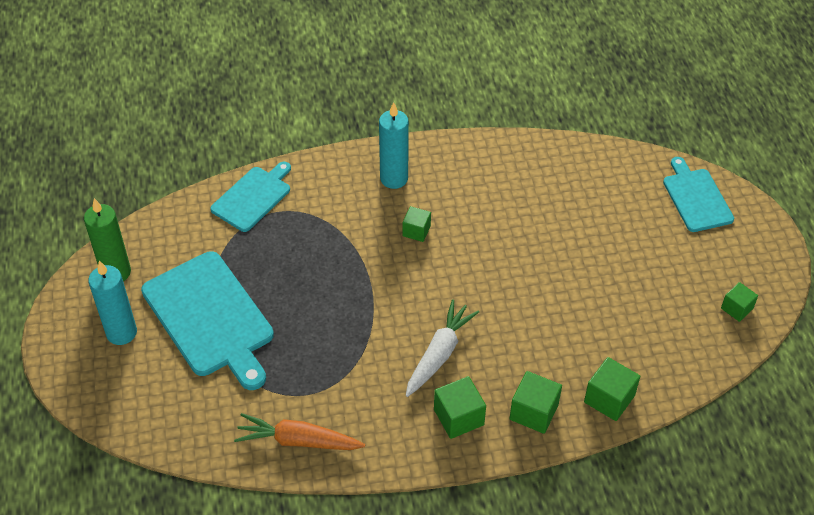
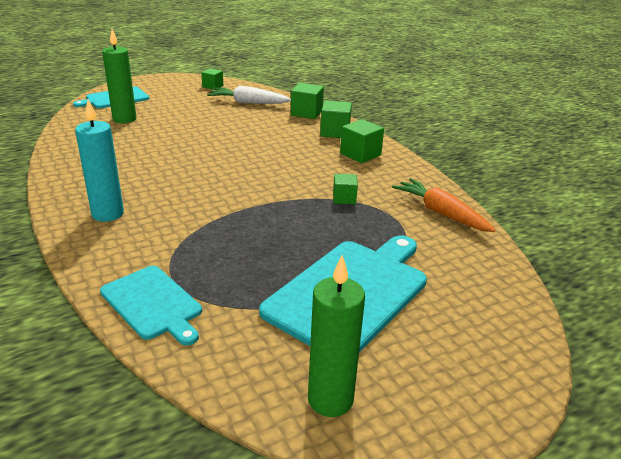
camera: 110 degrees left, 20 degrees down
turquoise candle [88,261,137,345] -> none
turquoise cutting board [210,162,291,232] -> turquoise cutting board turned 150 degrees counterclockwise [100,266,202,346]
orange carrot [234,413,365,450] -> orange carrot turned 150 degrees clockwise [392,178,496,232]
green cube [402,206,431,242] -> green cube moved to [333,174,358,204]
white carrot [406,299,479,397] -> white carrot moved to [207,86,291,104]
none -> green candle [102,29,136,123]

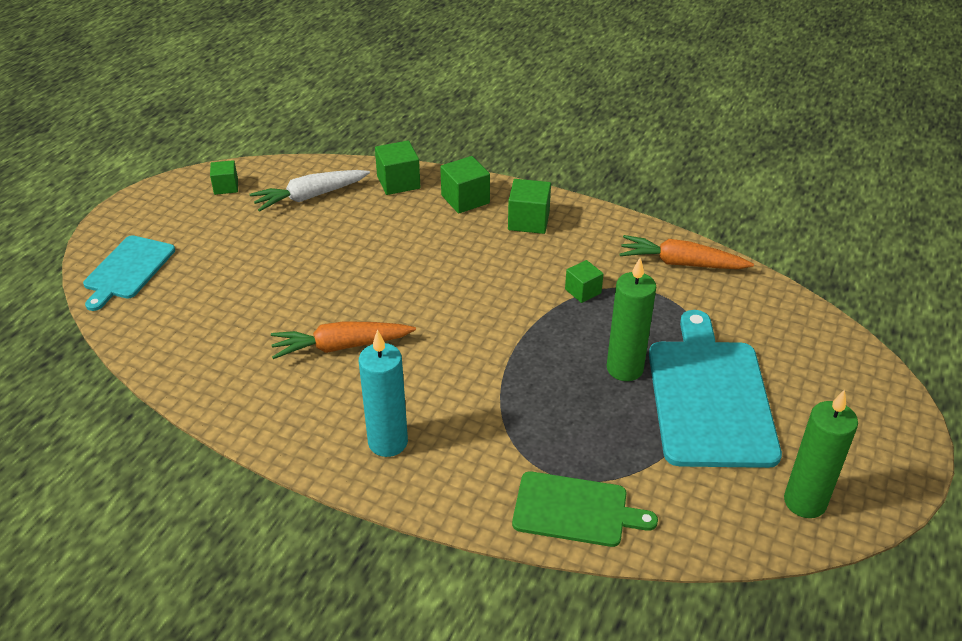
camera: 35 degrees left, 10 degrees up
turquoise cutting board [100,266,202,346] -> green cutting board [512,471,658,547]
green candle [102,29,136,123] -> green candle moved to [607,258,656,381]
none -> orange carrot [271,321,416,359]

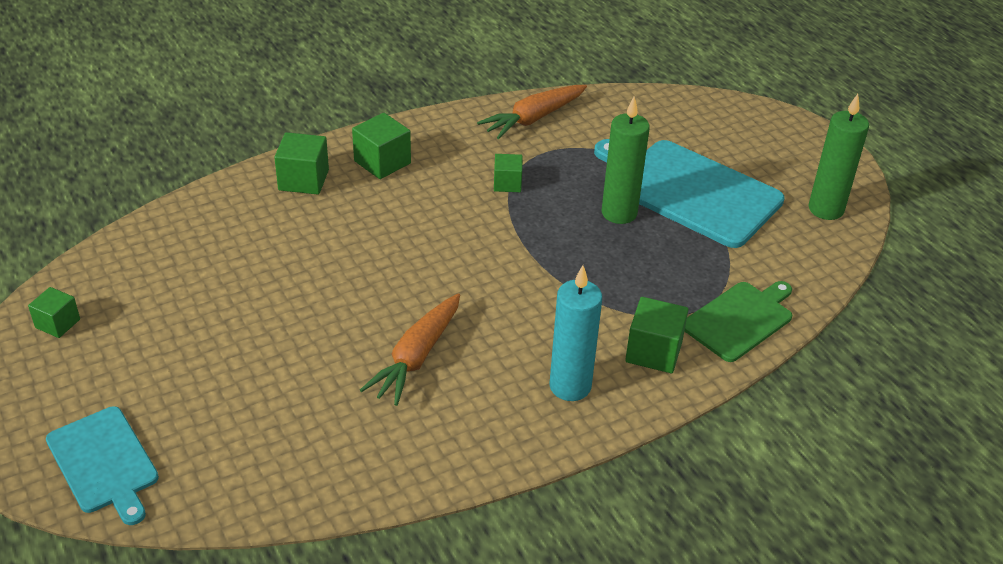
camera: 55 degrees left, 0 degrees up
white carrot [250,170,370,212] -> none
green cube [375,140,420,195] -> green cube moved to [625,297,689,373]

